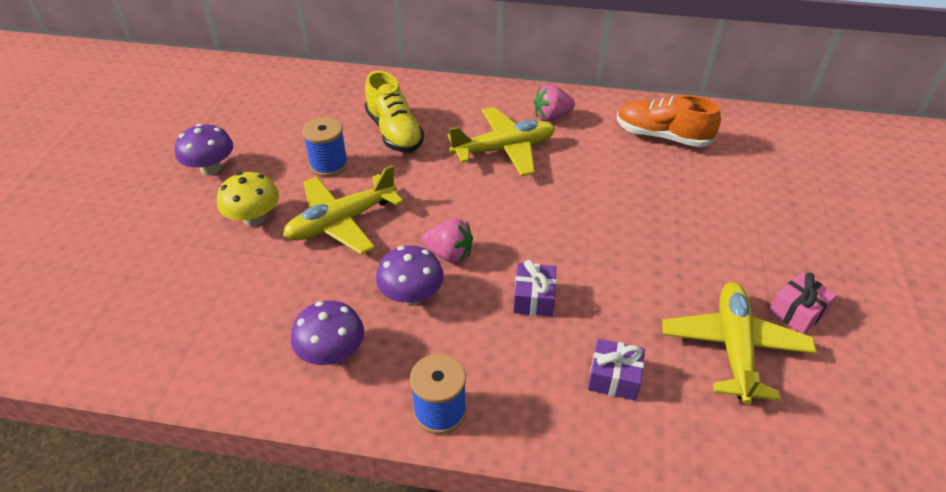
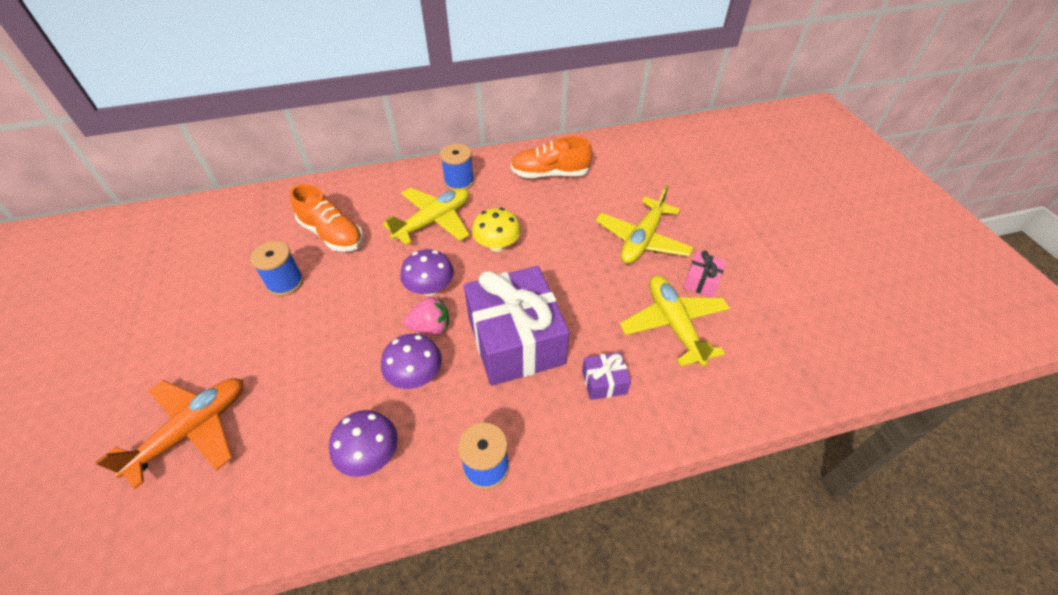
camera: 25 degrees left, 5 degrees up
purple mushroom [175,124,233,175] -> purple mushroom moved to [401,249,454,296]
yellow mushroom [217,172,279,226] -> yellow mushroom moved to [472,208,521,252]
yellow plane [283,165,404,255] -> yellow plane moved to [596,185,694,264]
yellow shoe [365,71,424,152] -> orange shoe [290,184,363,252]
purple gift [513,260,556,317] -> purple gift [464,266,570,386], size x2.36
pink strawberry [534,85,575,122] -> blue spool [440,144,474,190]
none -> orange plane [95,378,244,489]

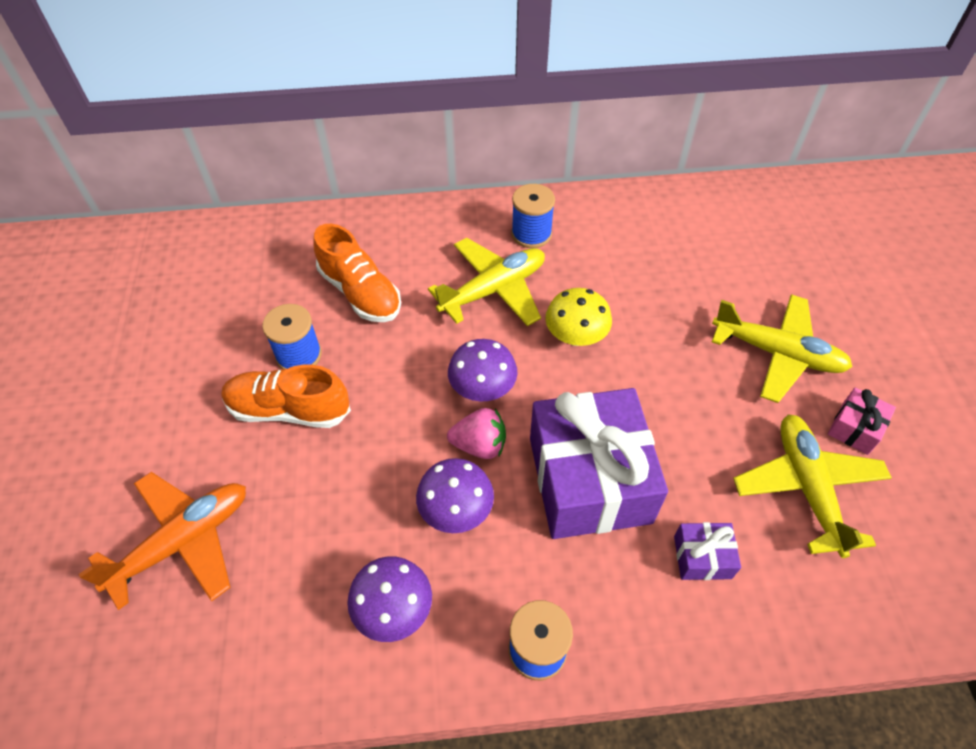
camera: 10 degrees right, 5 degrees up
orange shoe [511,136,592,178] -> orange shoe moved to [222,364,351,428]
yellow plane [596,185,694,264] -> yellow plane turned 105 degrees counterclockwise [712,294,853,403]

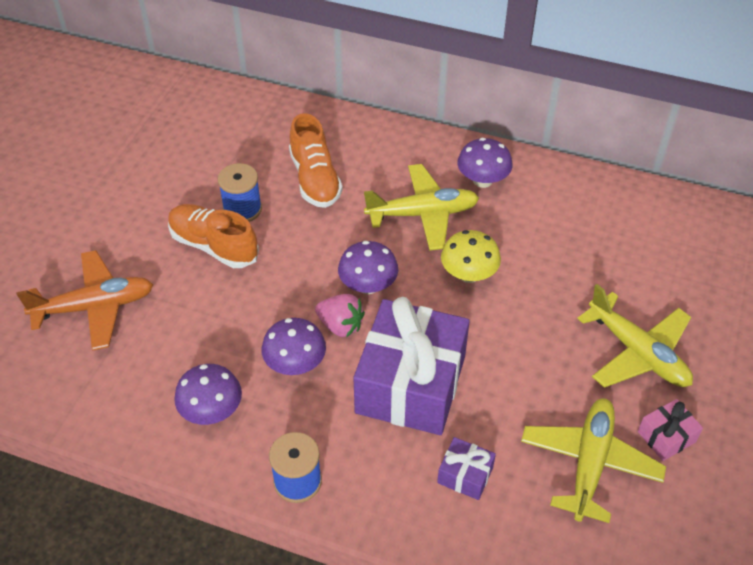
camera: 25 degrees right, 5 degrees down
blue spool [511,184,555,248] -> purple mushroom [458,138,513,188]

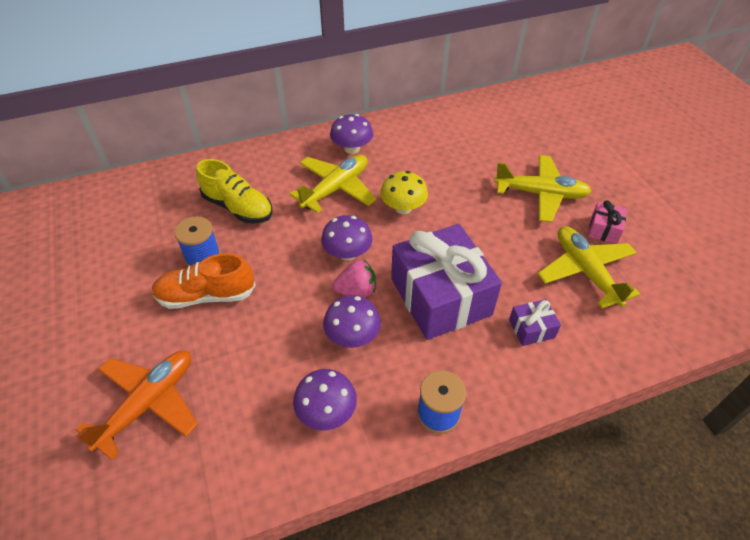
camera: 40 degrees left, 0 degrees up
orange shoe [289,113,343,208] -> yellow shoe [196,159,272,223]

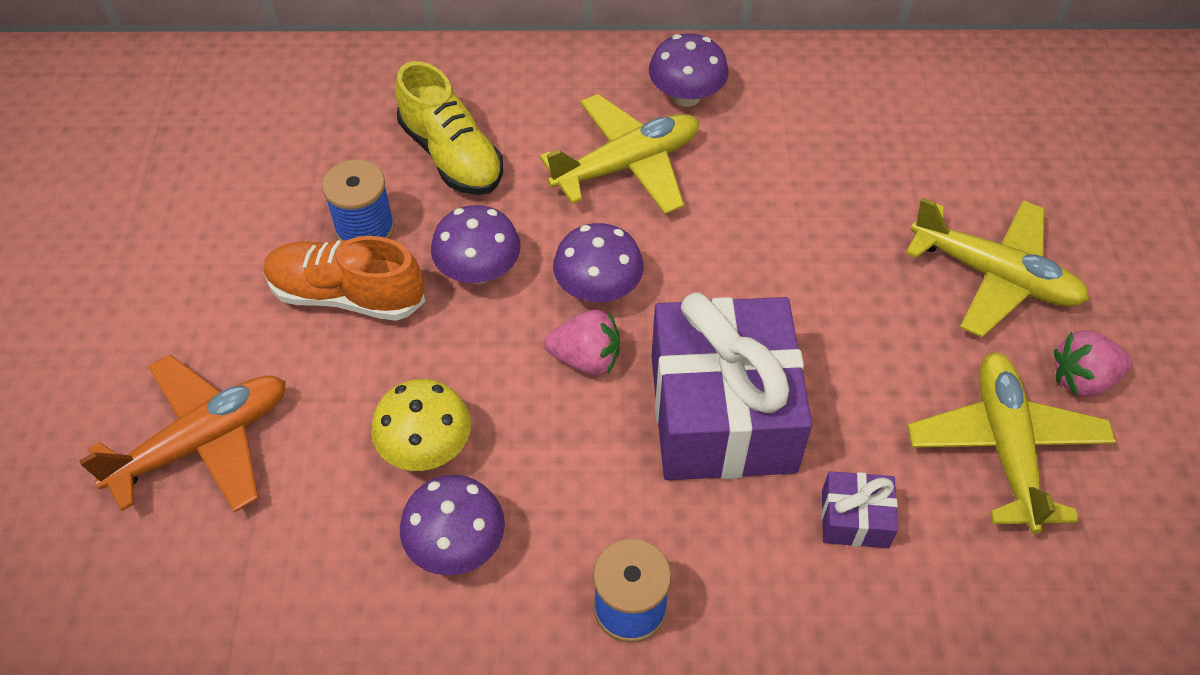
camera: 20 degrees right, 5 degrees up
purple mushroom [323,295,381,348] -> purple mushroom moved to [431,205,521,284]
yellow mushroom [380,171,428,214] -> yellow mushroom moved to [371,379,471,471]
pink gift [588,200,627,244] -> pink strawberry [1054,330,1132,397]

